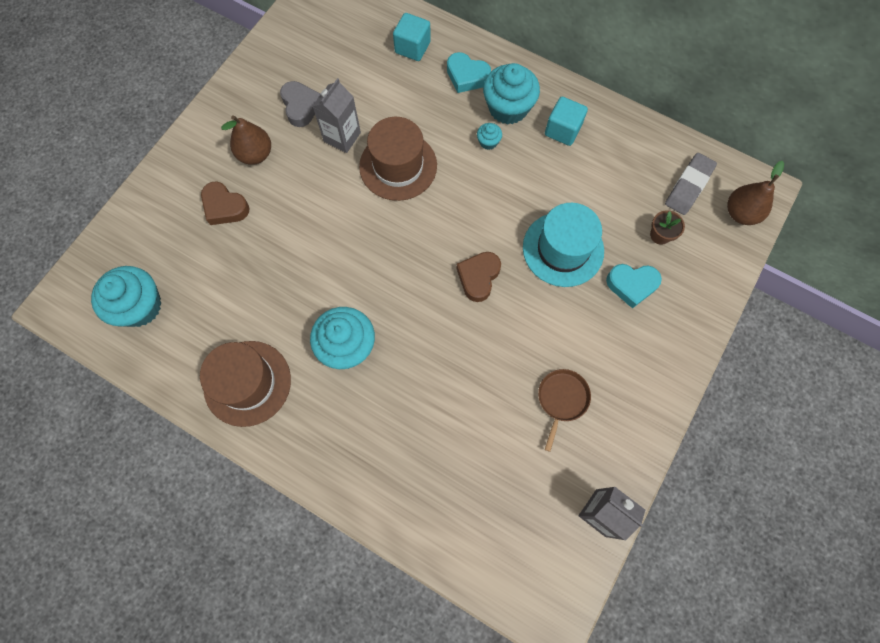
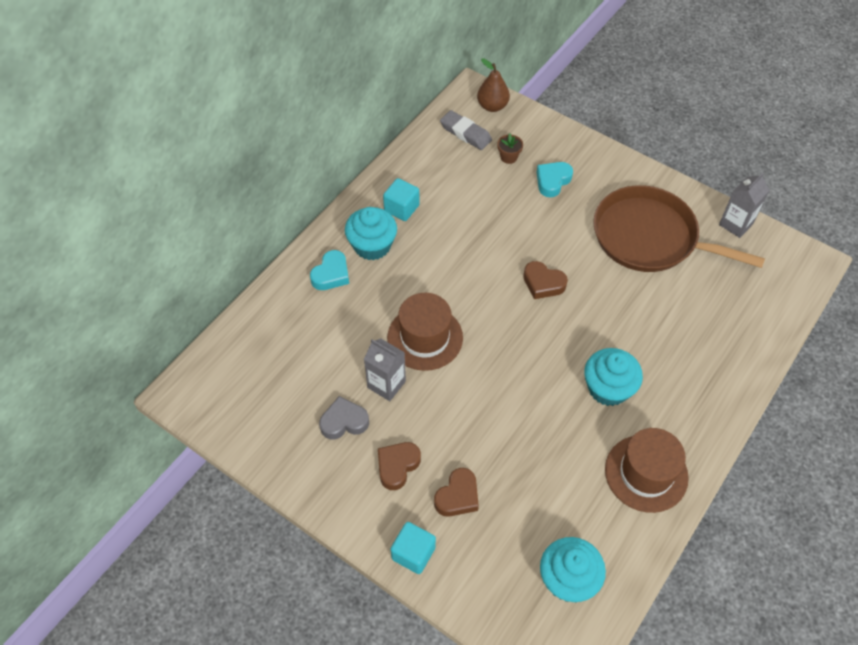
camera: 85 degrees left, 15 degrees down
brown pear [221,115,271,165] -> brown heart [378,442,421,490]
turquoise cube [393,13,431,61] -> turquoise cube moved to [391,522,436,574]
turquoise cupcake [477,123,502,150] -> none
turquoise hat [523,203,604,287] -> none
brown pan [538,369,591,452] -> brown pan [593,185,765,272], size x2.47
turquoise heart [606,264,662,309] -> turquoise heart turned 150 degrees counterclockwise [537,162,573,197]

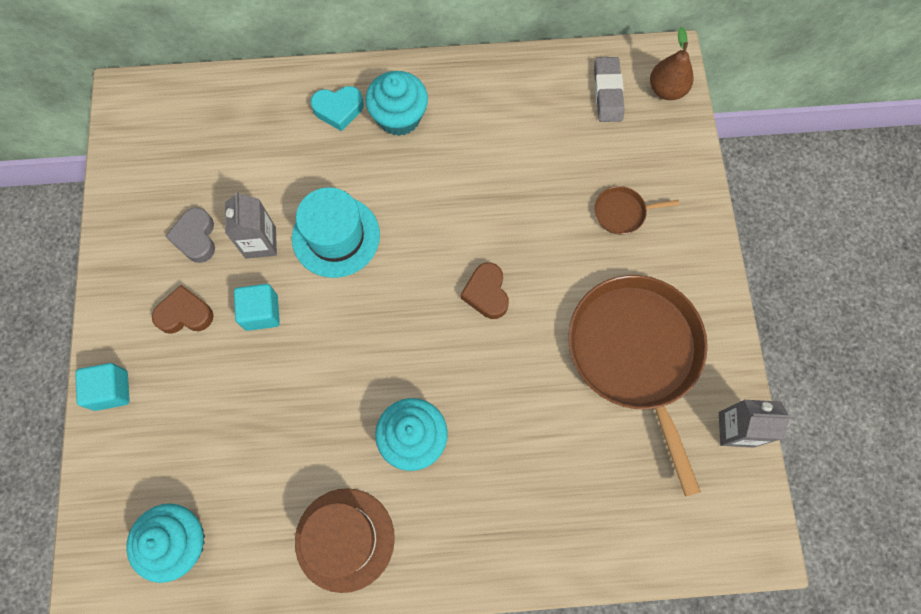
camera: 50 degrees right, 15 degrees up
grey heart [319,396,369,439] -> grey heart turned 135 degrees counterclockwise [165,207,215,263]
turquoise cube [383,178,420,221] -> turquoise cube moved to [234,284,280,331]
brown hat [387,293,463,371] -> turquoise hat [292,187,380,278]
brown heart [434,468,479,517] -> none
brown flower pot [497,134,523,164] -> none
turquoise heart [537,162,573,197] -> brown pan [594,186,679,235]

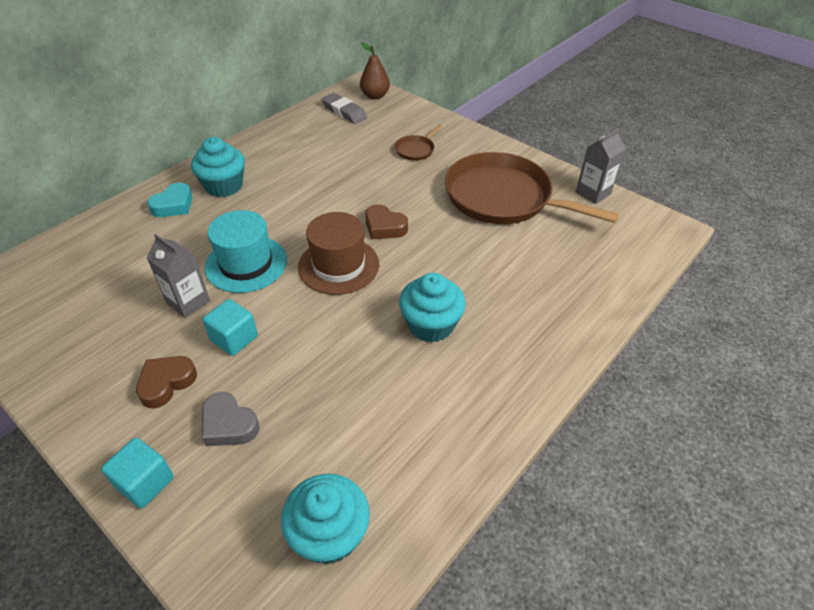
camera: 45 degrees left, 25 degrees down
grey heart [165,207,215,263] -> grey heart moved to [202,392,260,446]
brown hat [295,488,395,593] -> brown hat moved to [298,212,379,295]

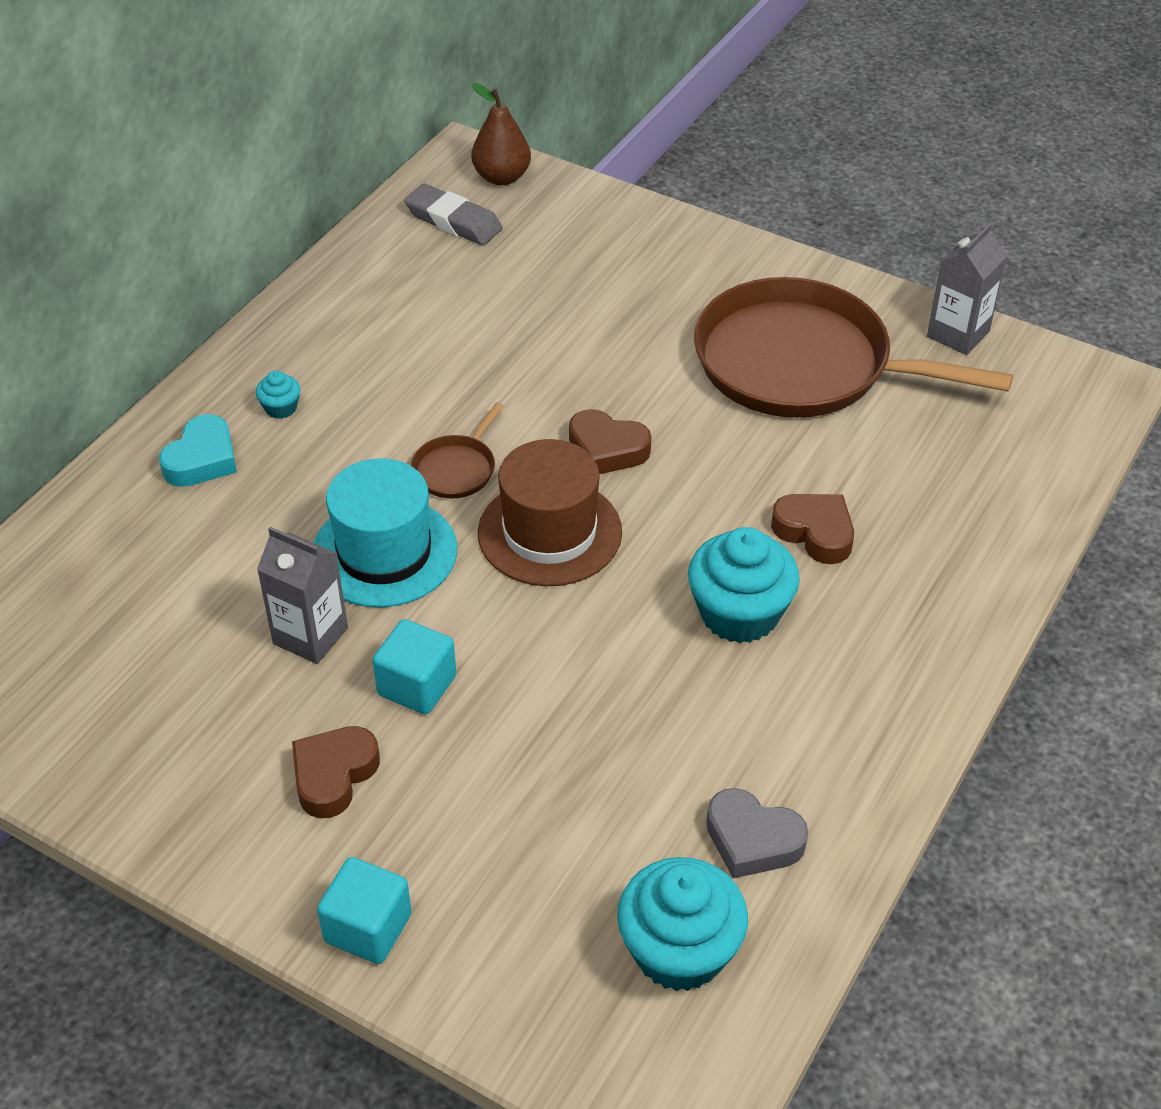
camera: 10 degrees left, 0 degrees up
turquoise cupcake [191,137,245,197] -> turquoise cupcake [256,371,300,419], size x0.45
grey heart [202,392,260,446] -> grey heart moved to [706,788,808,879]
brown pan [395,125,443,161] -> brown pan moved to [411,402,503,498]
none -> brown heart [771,494,854,564]

